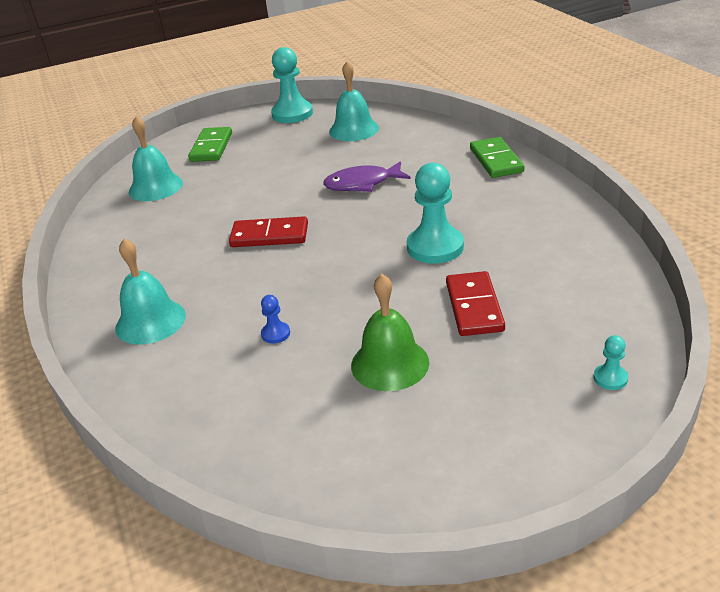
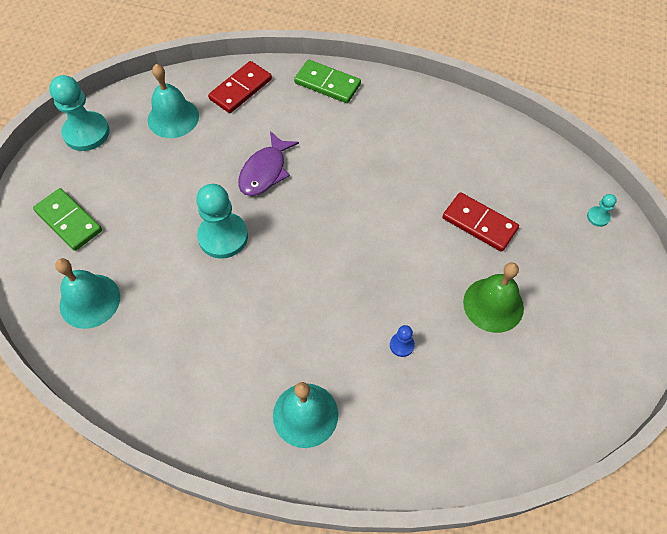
camera: 55 degrees left, 25 degrees up
red domino [229,216,308,247] -> red domino moved to [208,61,272,113]
turquoise pawn [407,163,464,264] -> turquoise pawn moved to [196,184,248,259]

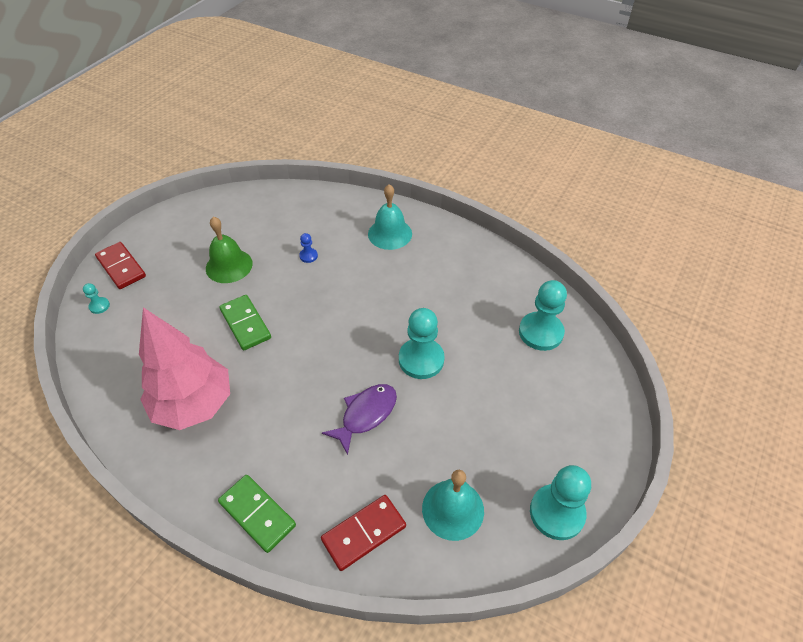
camera: 165 degrees left, 10 degrees down
green domino [33,188,102,251] -> green domino moved to [219,295,271,350]
turquoise bell [55,258,120,329] -> turquoise pawn [519,280,567,351]
red domino [442,192,519,252] -> red domino moved to [95,242,146,289]
none -> pink tree [139,307,230,430]

